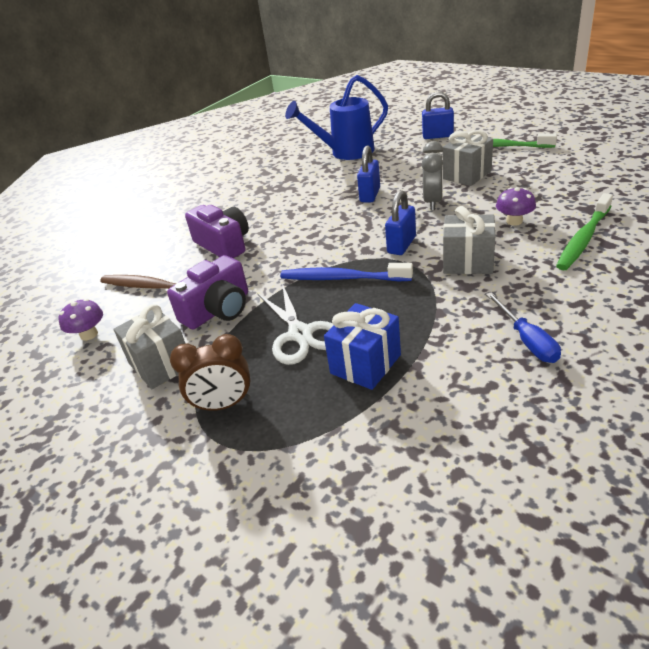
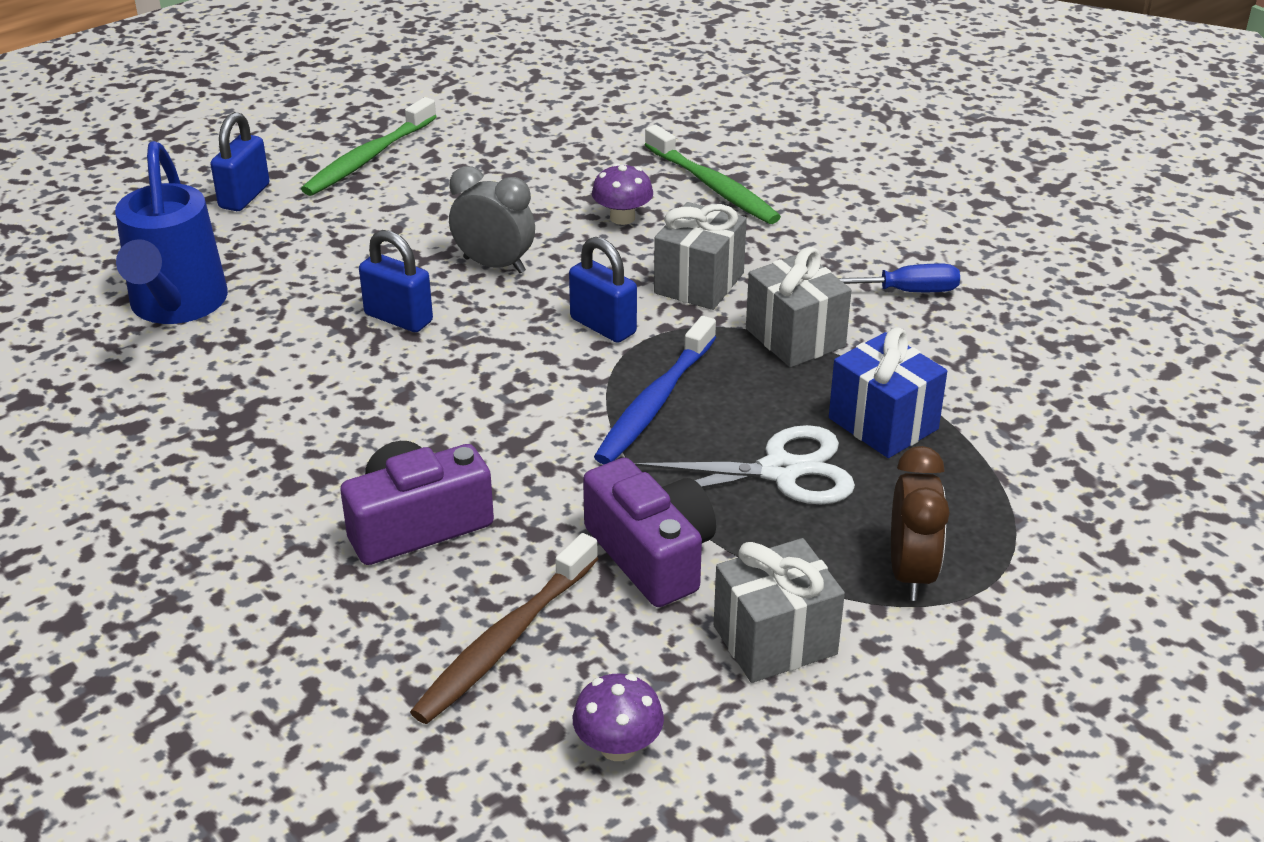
camera: 80 degrees left, 0 degrees up
grey gift [442,130,493,186] -> grey gift moved to [746,247,851,367]

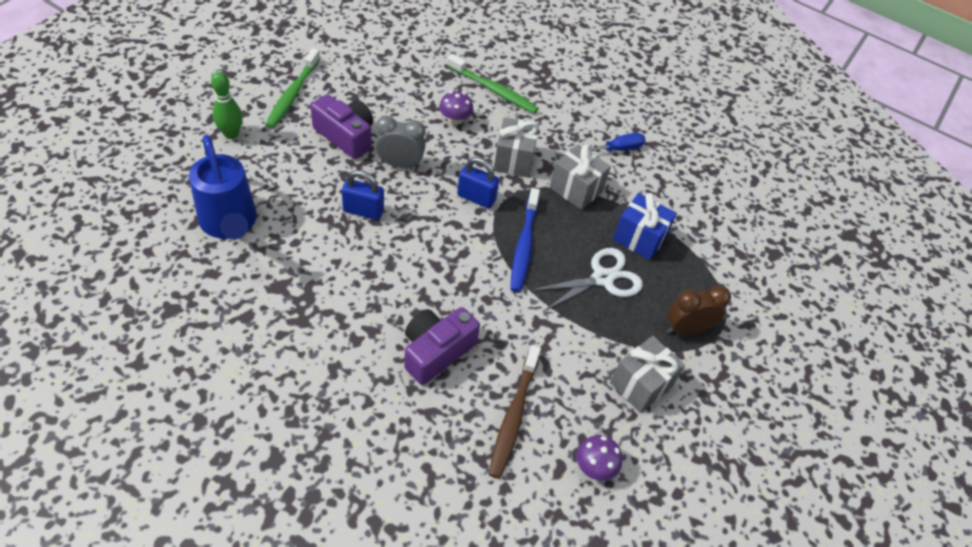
camera: 25 degrees left, 15 degrees up
blue padlock [210,112,269,211] -> green bowling pin [211,72,243,139]
purple camera [583,458,716,607] -> purple camera moved to [310,94,373,159]
brown clock [891,446,950,601] -> brown clock turned 90 degrees counterclockwise [667,285,731,335]

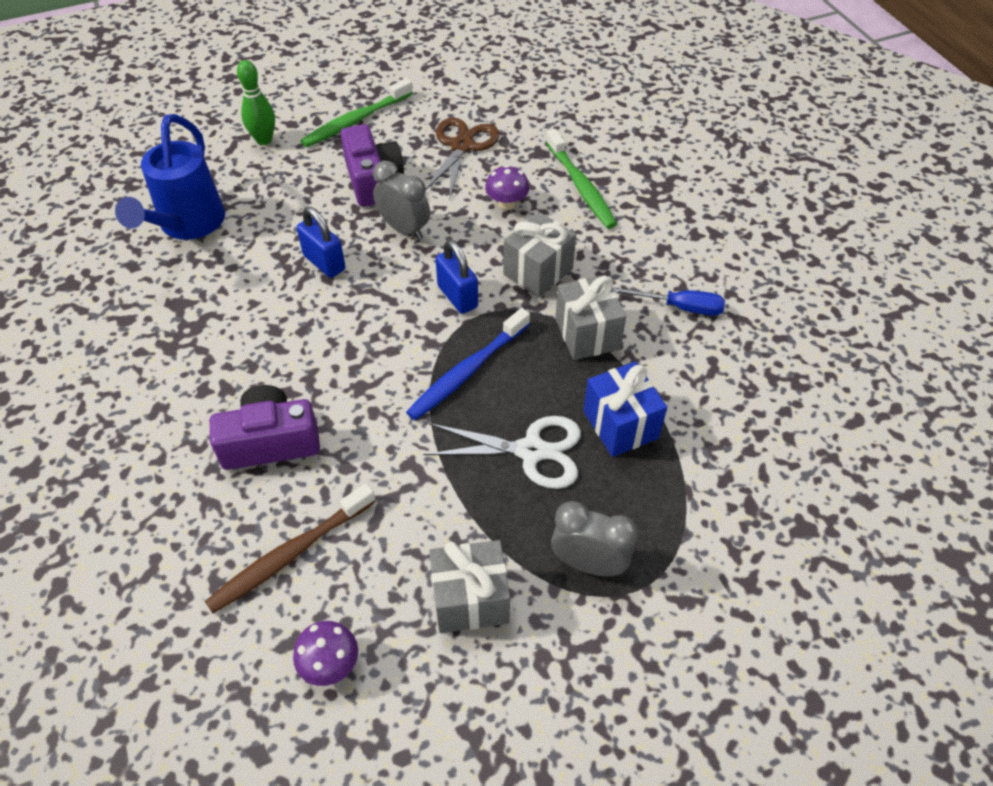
camera: 40 degrees right, 0 degrees up
brown clock [667,285,731,335] -> grey clock [551,501,638,576]
none -> brown scissors [426,118,499,200]

